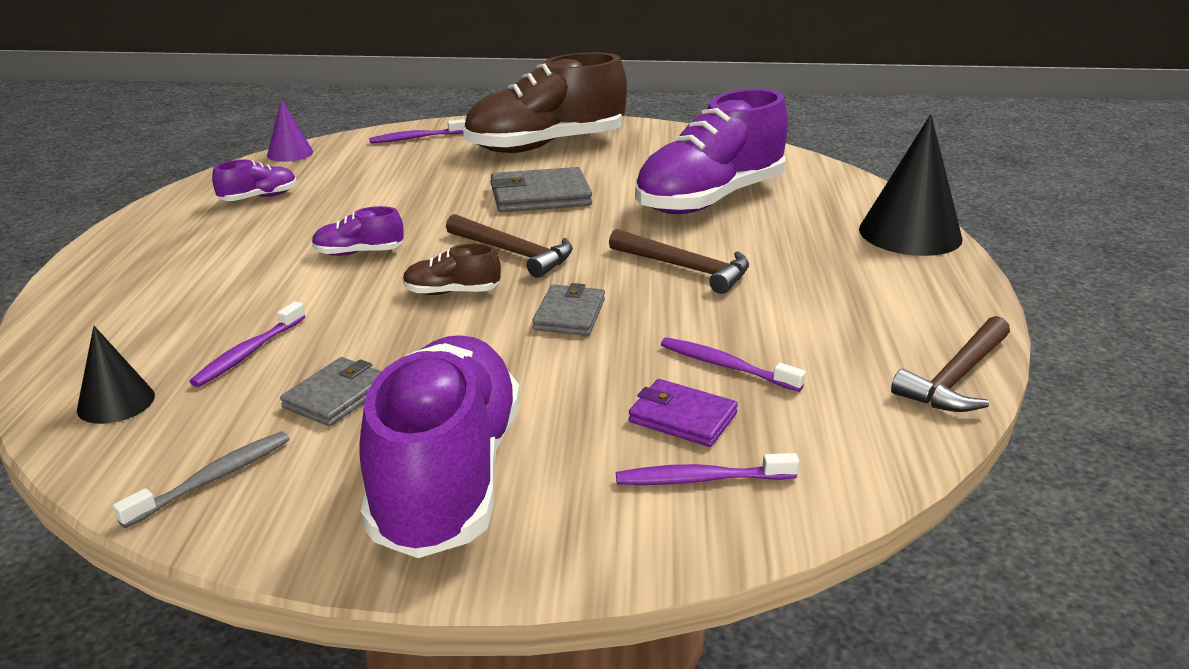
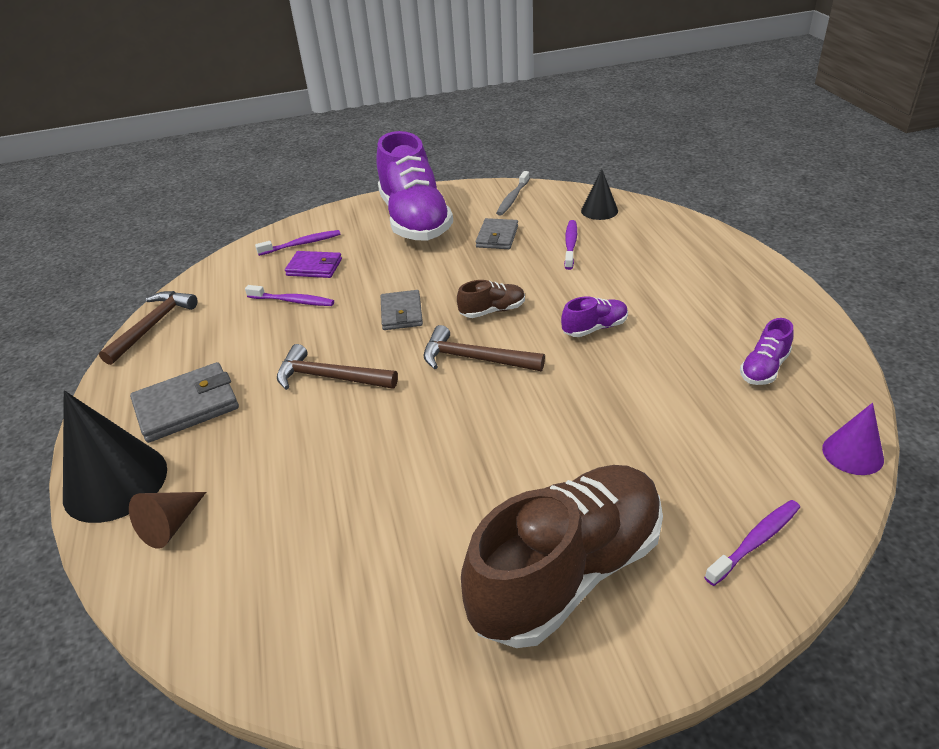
camera: 165 degrees right, 10 degrees up
grey wallet [490,167,592,212] -> grey wallet moved to [130,362,239,443]
purple shoe [635,88,788,214] -> none
none -> brown cone [129,492,206,549]

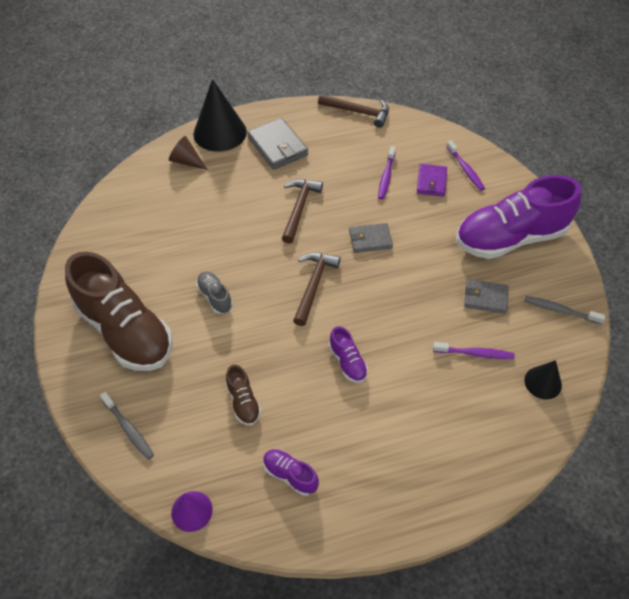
camera: 85 degrees right, 15 degrees up
brown shoe [457,280,525,318] -> brown shoe moved to [226,365,261,426]
purple toothbrush [704,500,800,586] -> grey toothbrush [100,392,154,460]
none -> grey shoe [196,271,233,314]

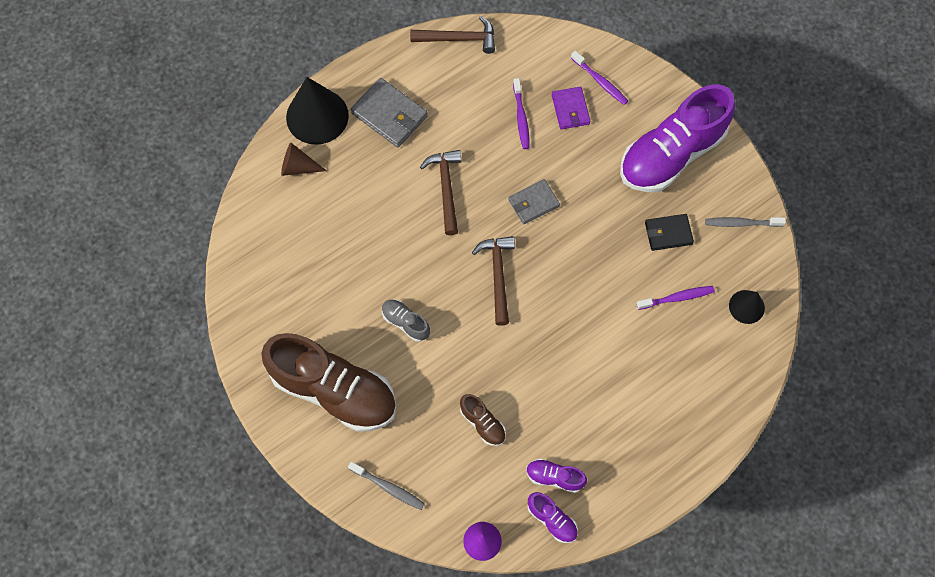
camera: 20 degrees left, 15 degrees up
purple shoe [329,326,368,383] -> purple shoe moved to [528,492,578,543]
grey wallet [464,279,509,314] -> black wallet [645,214,694,251]

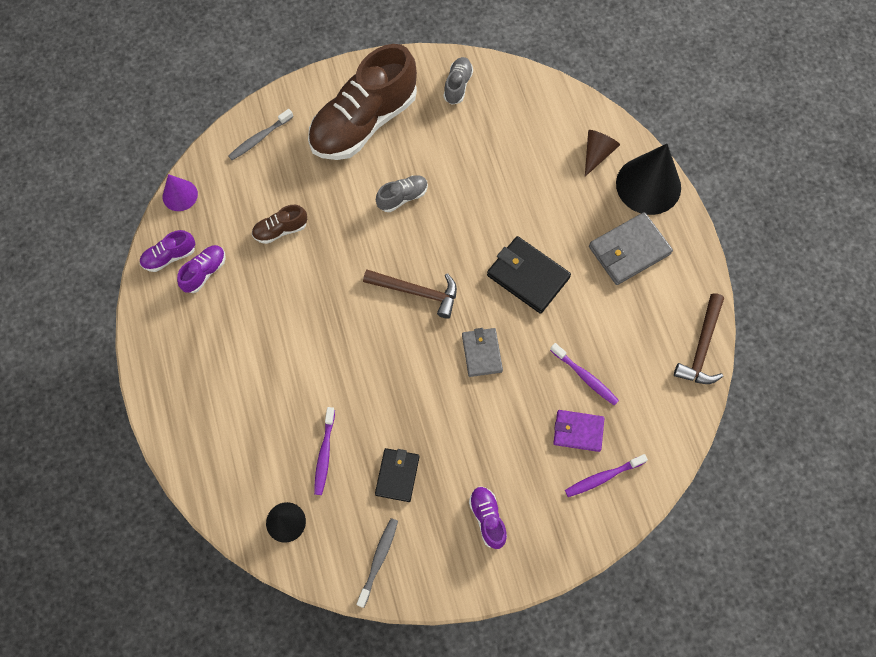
camera: 110 degrees right, 0 degrees up
brown hammer [420,150,461,235] -> black wallet [487,236,571,314]
purple toothbrush [513,78,530,149] -> purple toothbrush turned 150 degrees counterclockwise [550,343,619,405]
purple shoe [620,84,735,192] -> purple shoe [469,487,507,549], size x0.42
none -> grey shoe [444,57,473,105]

